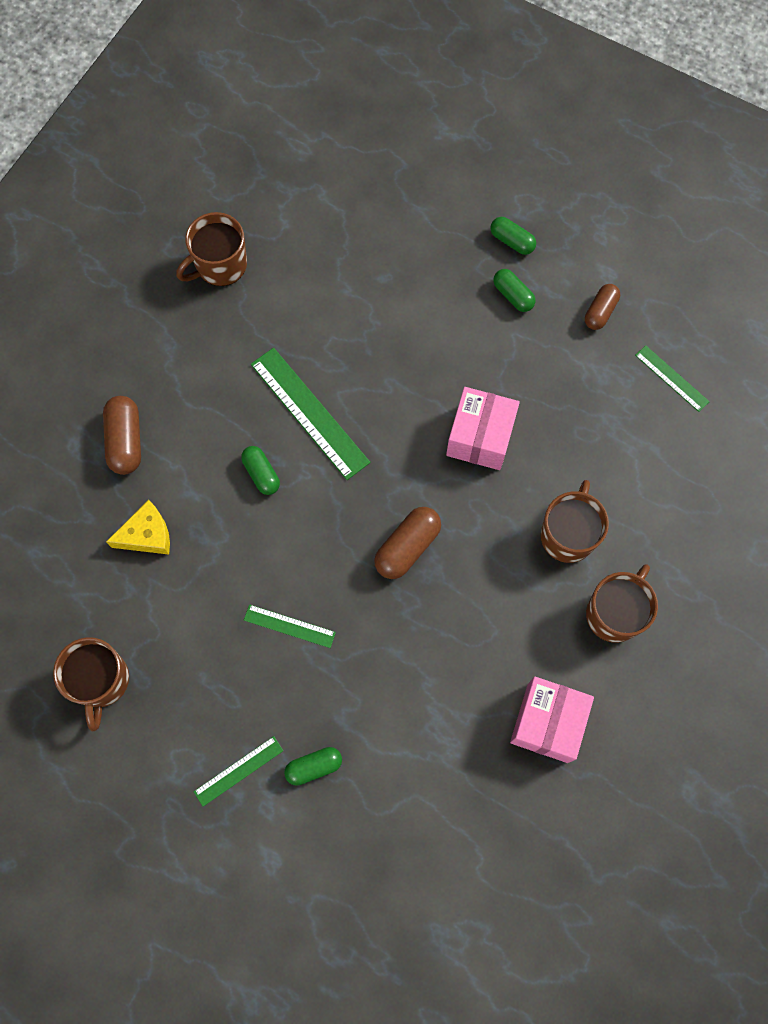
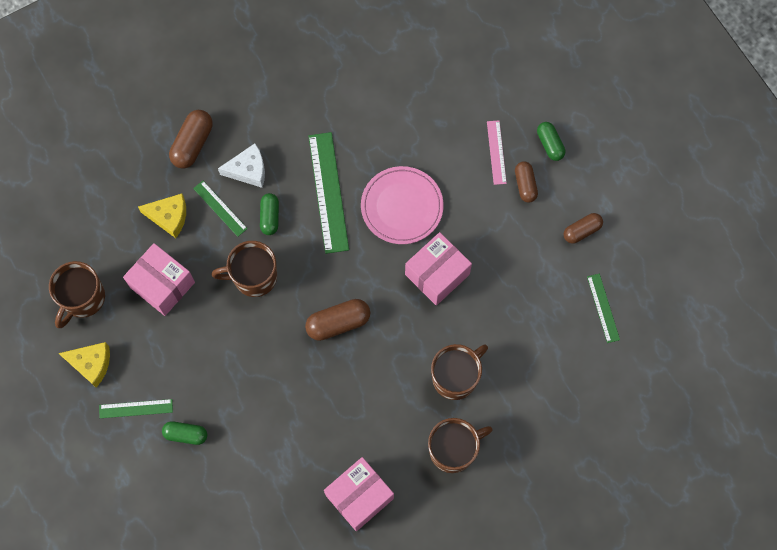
camera: 30 degrees right, 0 degrees up
brown mug [176,212,247,286] -> brown mug moved to [211,241,277,297]
green ruler [244,604,336,648] -> green ruler moved to [193,181,248,237]
green capsule [493,269,536,312] -> brown capsule [515,161,538,203]
none -> yellow cheese [59,342,110,388]
none -> pink box [123,243,195,316]
none -> white cheese [218,144,265,188]
none -> pink plate [361,166,444,244]
none -> pink ruler [487,120,507,185]

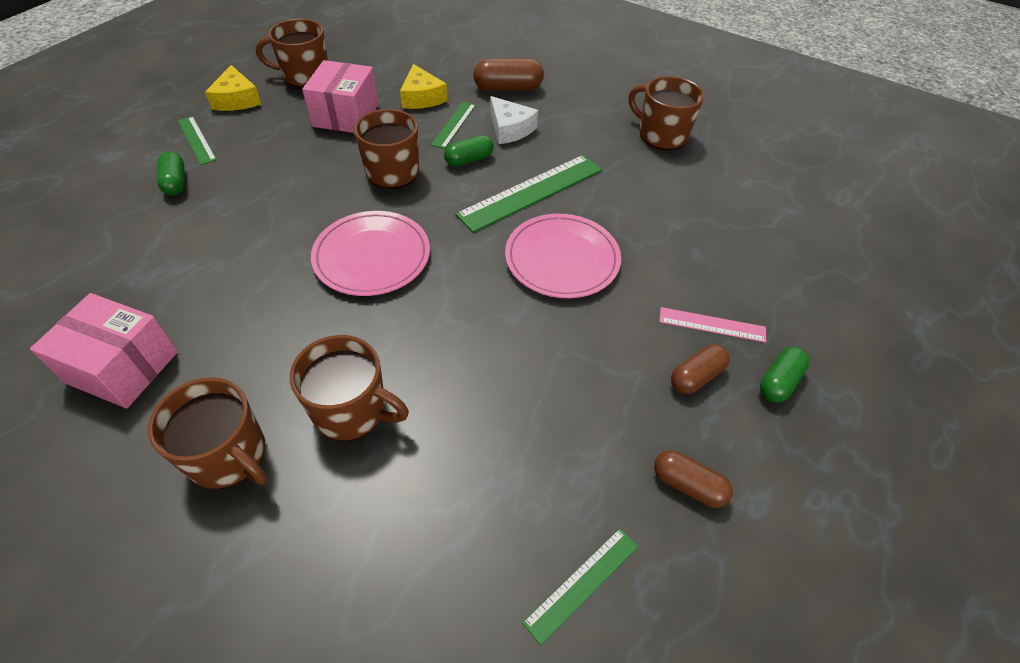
camera: 60 degrees right, 20 degrees down
brown capsule [305,299,370,341] -> pink plate [311,211,430,296]
pink box [405,232,472,305] -> none
pink ruler [487,120,507,185] -> pink ruler turned 45 degrees clockwise [659,307,766,343]
none -> brown mug [629,76,704,150]

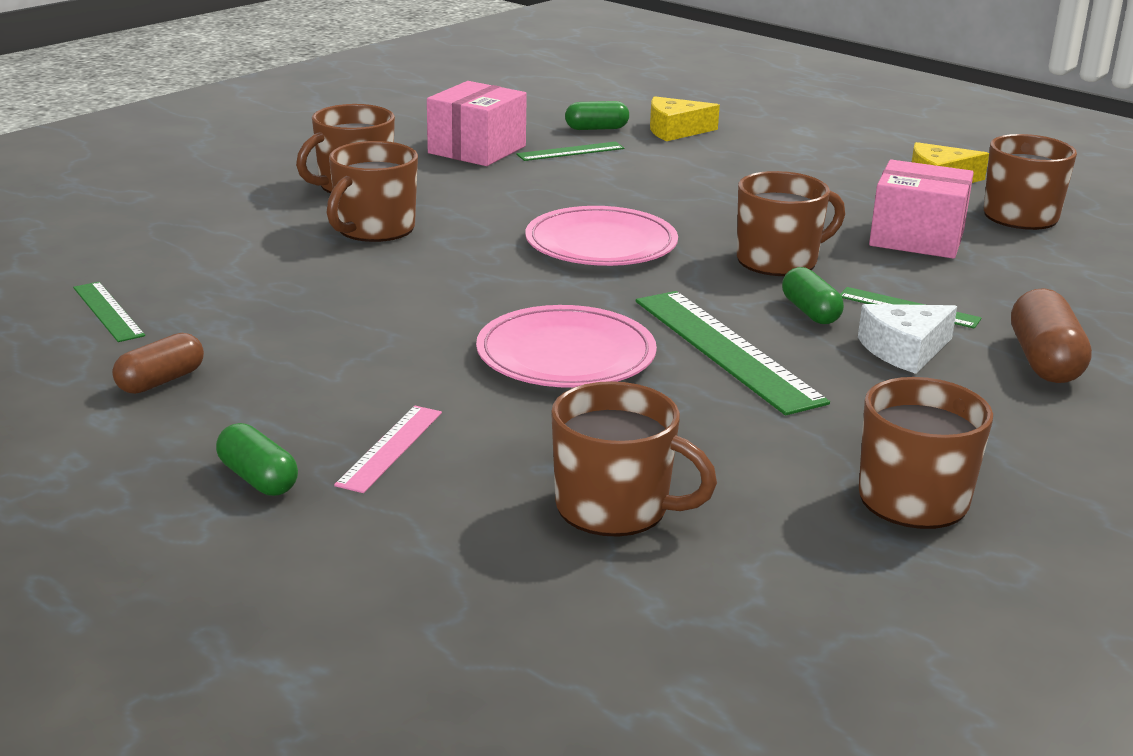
camera: 100 degrees right, 25 degrees down
green capsule [157,151,185,196] -> green capsule moved to [565,101,629,130]
green ruler [177,116,217,165] -> green ruler moved to [516,142,624,161]
yellow cheese [400,64,448,109] -> yellow cheese moved to [650,96,720,141]
brown capsule [671,344,730,394] -> none
none -> brown mug [551,381,717,537]

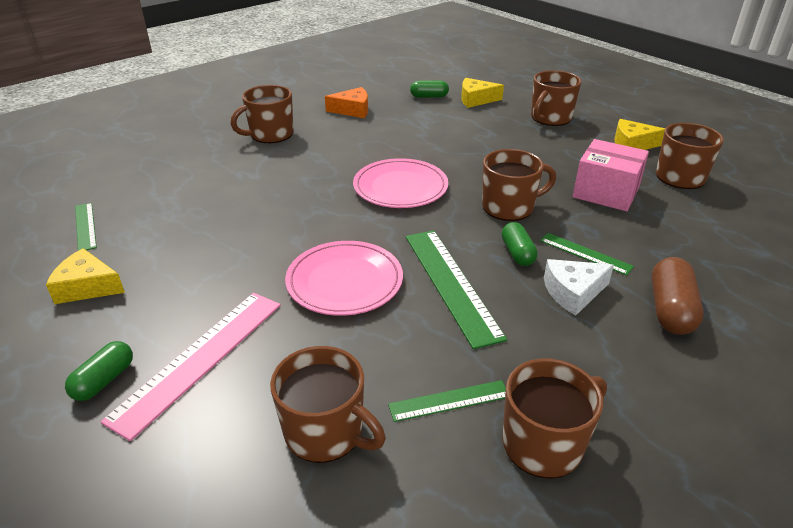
camera: 10 degrees right, 10 degrees up
brown capsule [112,333,204,394] -> yellow cheese [46,248,125,304]
green capsule [216,423,298,496] -> green capsule turned 60 degrees clockwise [65,341,133,401]
brown mug [327,141,418,242] -> brown mug moved to [531,70,582,126]
pink ruler [334,406,442,493] -> pink ruler [101,293,281,441], size x1.84
pink box [427,81,527,166] -> orange cheese [325,87,368,118]
green ruler [516,142,624,161] -> green ruler moved to [388,380,506,422]

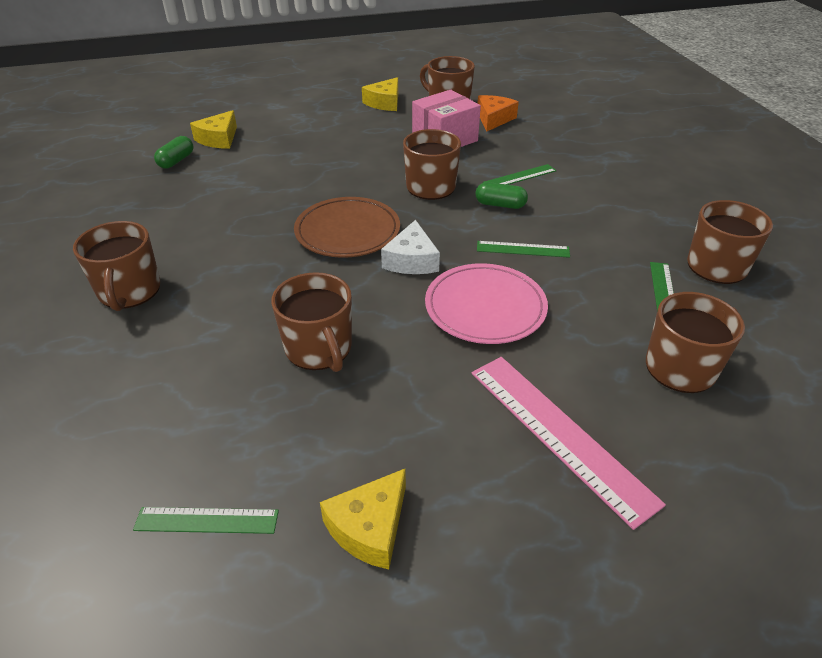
camera: 65 degrees left, 5 degrees up
green capsule [65,341,133,401] -> none
orange cheese [325,87,368,118] -> orange cheese moved to [478,95,519,132]
pink plate [353,158,448,208] -> brown plate [294,197,400,258]
green ruler [406,230,507,349] -> green ruler [477,241,570,258], size x0.54
brown mug [531,70,582,126] -> brown mug moved to [271,272,352,372]
white cheese [544,259,614,316] -> white cheese moved to [381,220,440,274]
brown capsule [651,257,704,335] -> none

